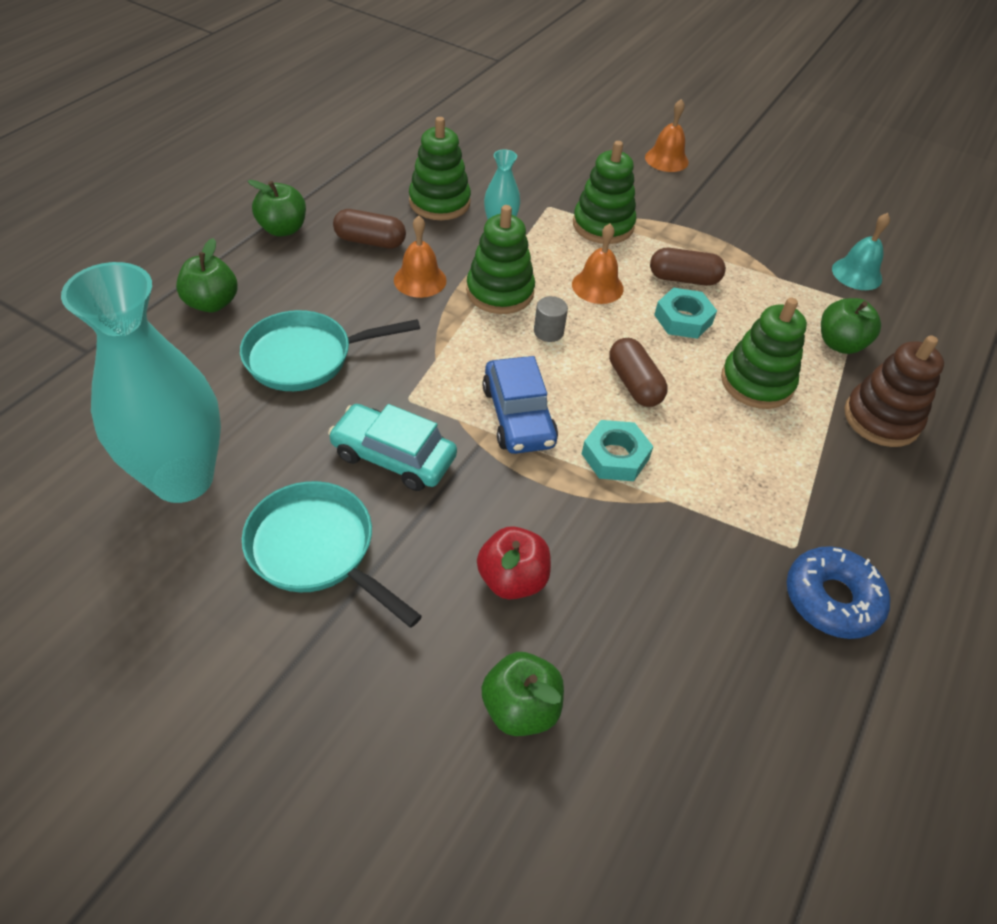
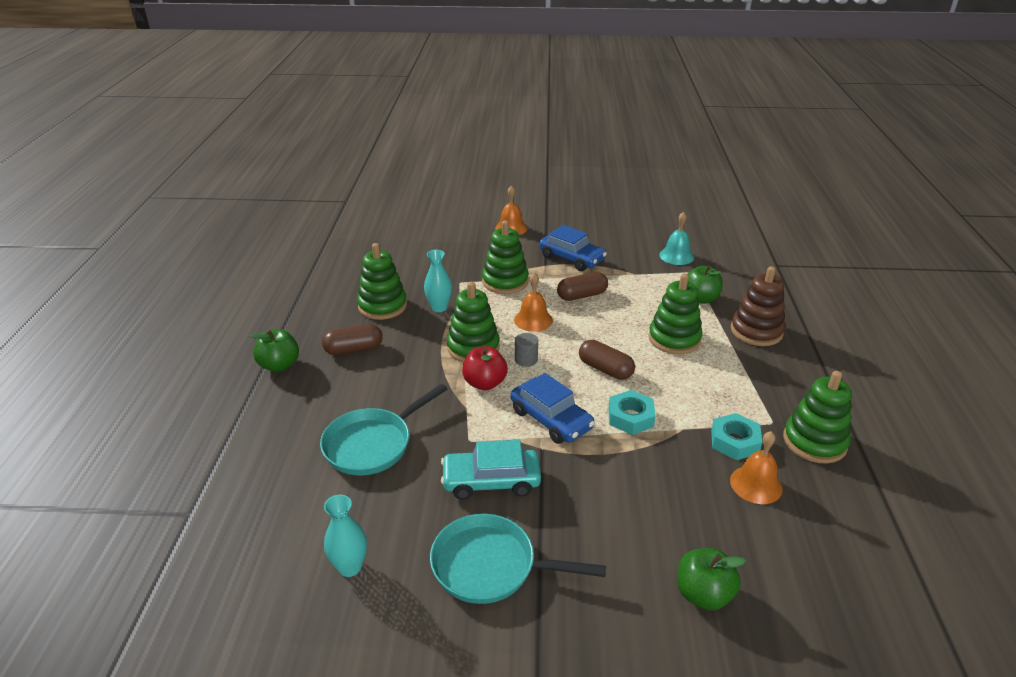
camera: 25 degrees left, 15 degrees down
turquoise vase [61,262,221,503] -> turquoise vase [324,495,367,577], size x0.45
green apple [176,238,238,313] -> none
orange bell [394,216,446,298] -> orange bell moved to [730,431,783,504]
red apple [477,526,551,600] -> red apple moved to [462,346,508,390]
turquoise nut [654,288,717,339] -> turquoise nut moved to [711,413,763,460]
blue donut [787,546,890,639] -> green stacking toy [783,371,852,464]
none -> blue car [539,225,607,271]

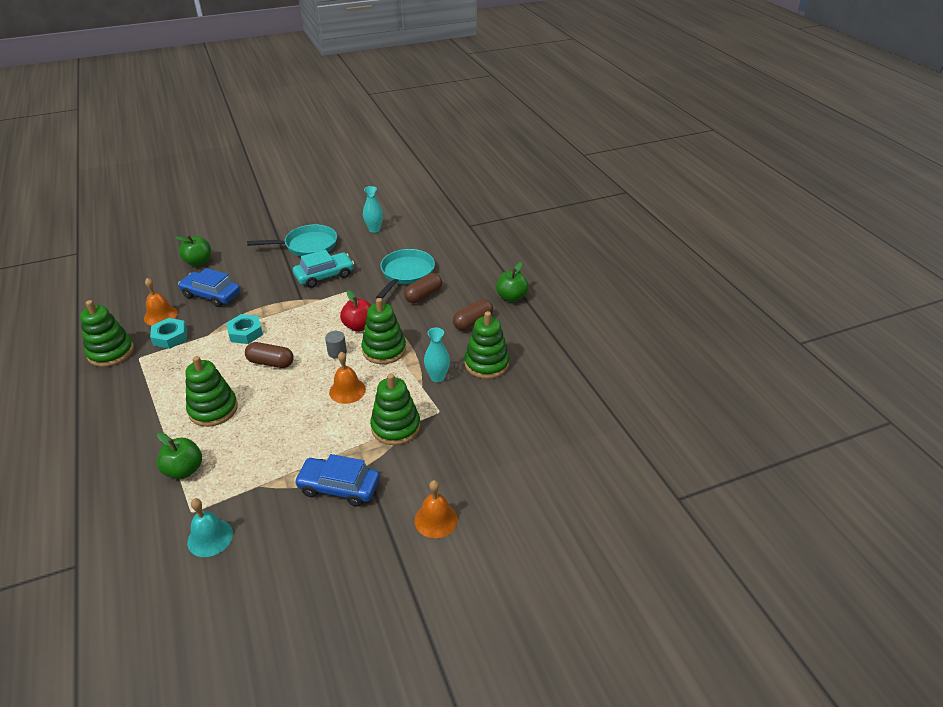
camera: 155 degrees right, 5 degrees up
blue car [511,373,595,444] -> blue car moved to [178,268,240,307]
brown capsule [557,272,608,301] -> brown capsule moved to [404,273,442,303]
brown stacking toy [731,266,785,346] -> none

